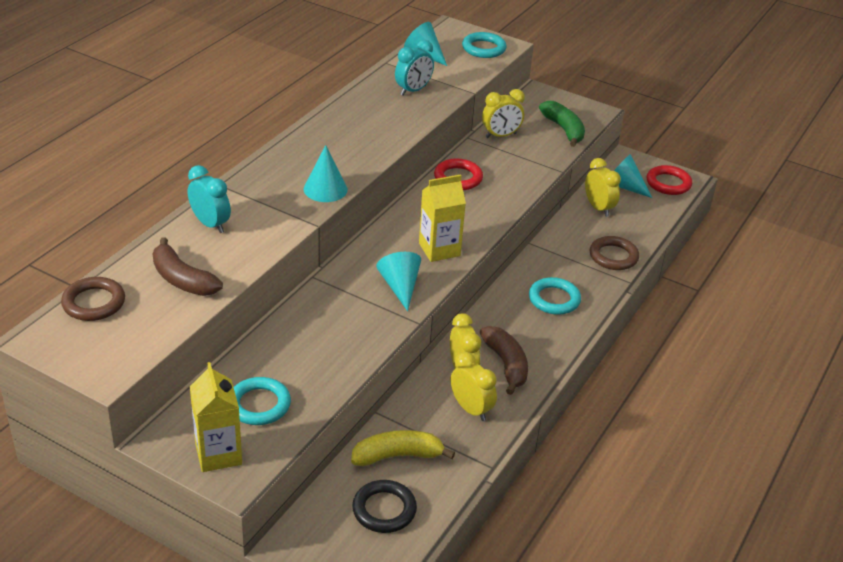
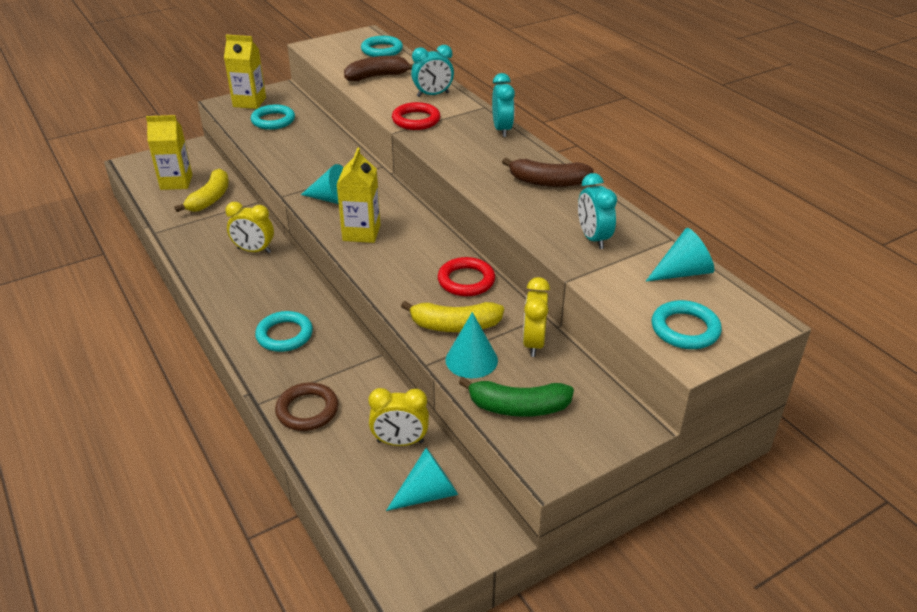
camera: 120 degrees right, 0 degrees up
brown ring [61,277,125,321] -> turquoise ring [361,36,403,57]
turquoise cone [304,145,348,202] -> turquoise cone moved to [445,312,498,378]
black ring [352,480,417,533] -> yellow carton [146,115,192,190]
yellow clock [451,352,497,421] -> none
brown banana [480,326,528,395] -> brown banana moved to [502,158,593,187]
red ring [647,165,692,195] -> red ring moved to [392,102,440,130]
none -> yellow banana [401,301,504,332]
none -> turquoise clock [492,73,515,137]

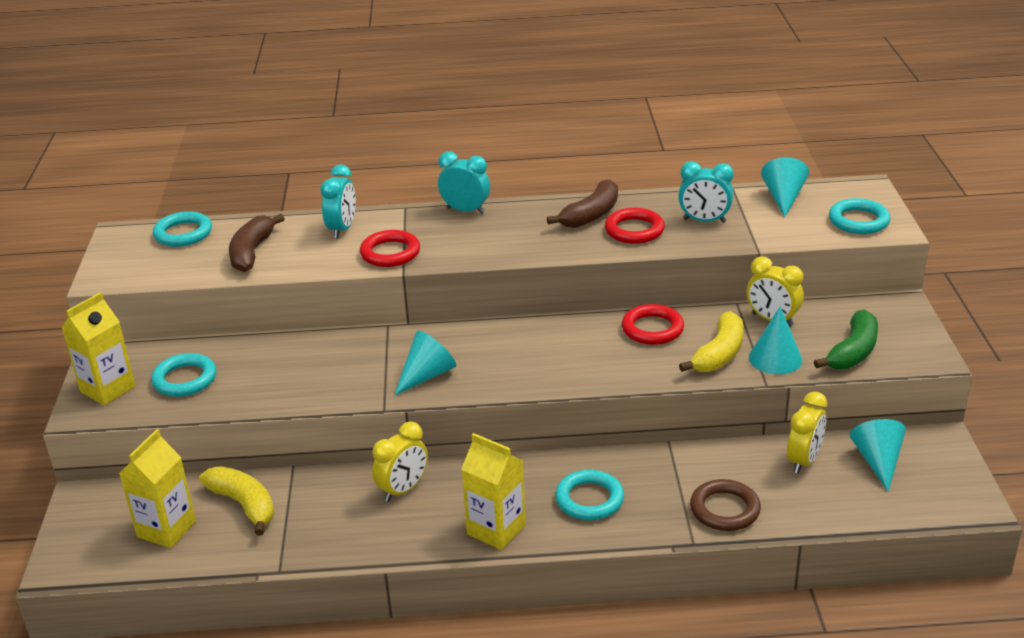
camera: 60 degrees left, 5 degrees down
yellow carton [336,148,380,243] -> yellow carton moved to [461,433,526,550]
none -> red ring [605,208,665,244]

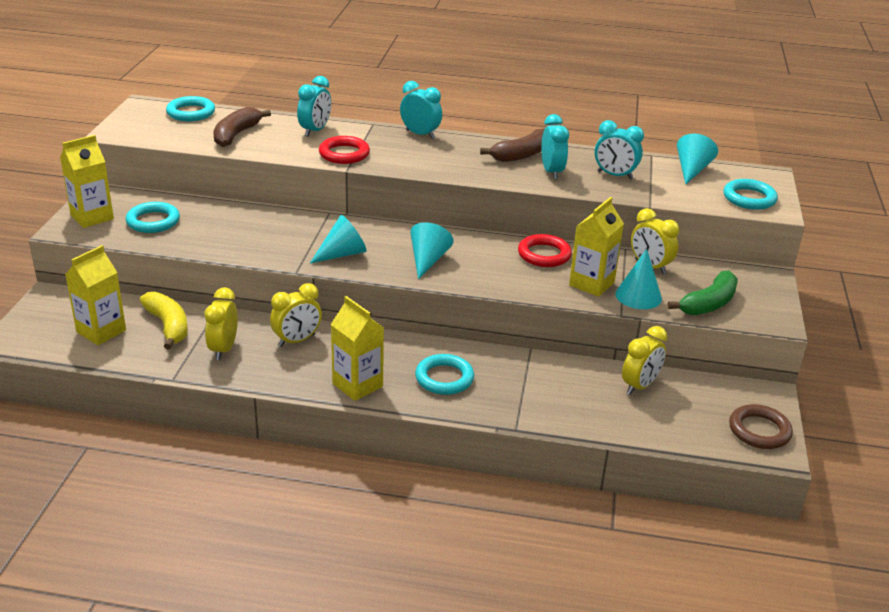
camera: 10 degrees right, 0 degrees up
red ring [605,208,665,244] -> turquoise clock [541,114,569,180]
yellow banana [679,311,743,372] -> yellow carton [569,197,624,297]
brown ring [690,479,761,531] -> brown ring moved to [729,404,793,449]
turquoise cone [850,419,906,491] -> turquoise cone moved to [410,222,454,279]
none -> yellow clock [204,287,238,360]

